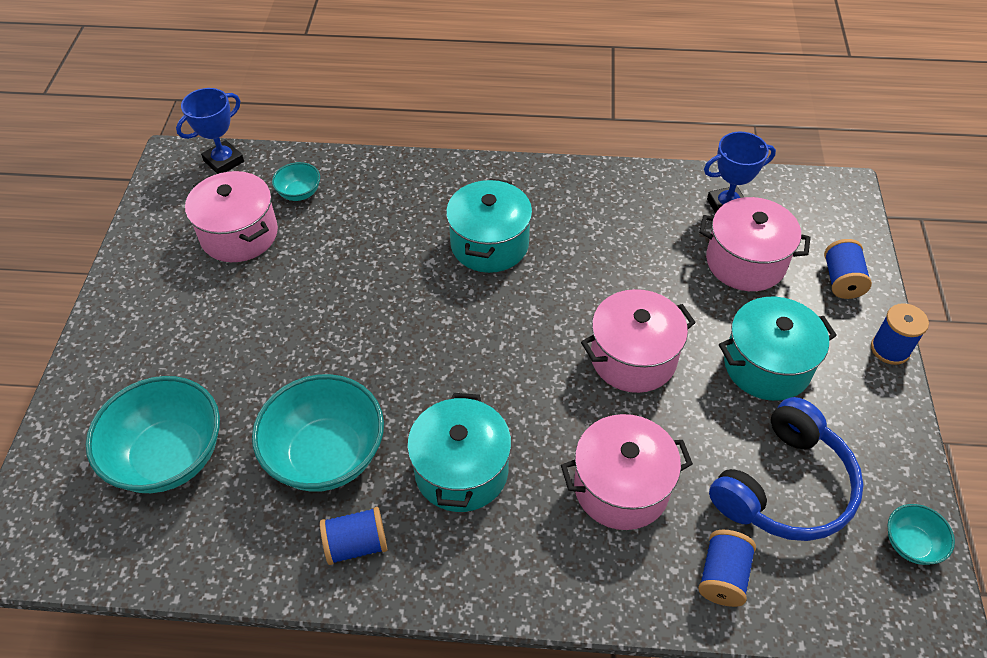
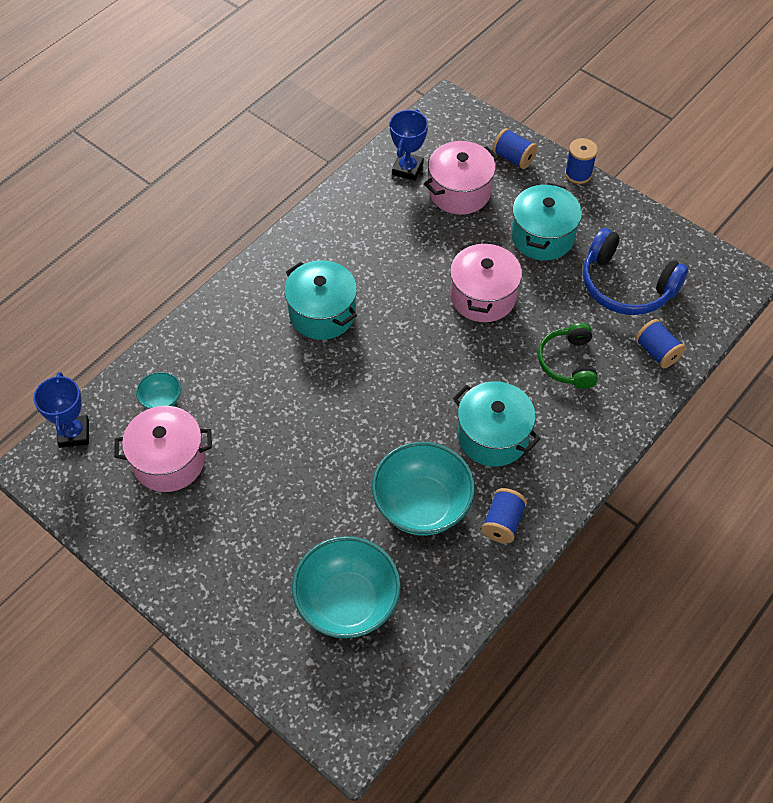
camera: 55 degrees left, 5 degrees up
pink pot [561,414,693,530] -> green headphones [538,323,598,389]
blue headphones [709,397,864,541] -> blue headphones turned 135 degrees clockwise [583,228,688,315]
turquoise bowl [888,504,955,565] -> none

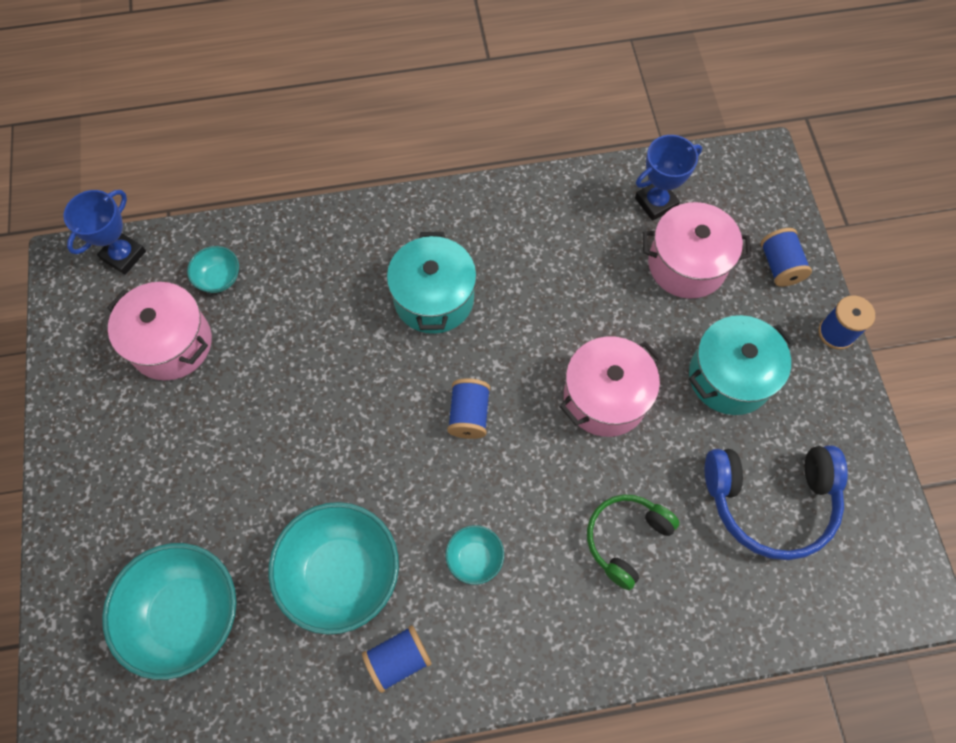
camera: 40 degrees right, 10 degrees up
turquoise pot [453,381,540,467] -> turquoise bowl [445,525,504,585]
blue headphones [583,228,688,315] -> blue headphones turned 75 degrees counterclockwise [705,445,848,560]
blue spool [635,319,686,368] -> blue spool moved to [447,378,490,439]

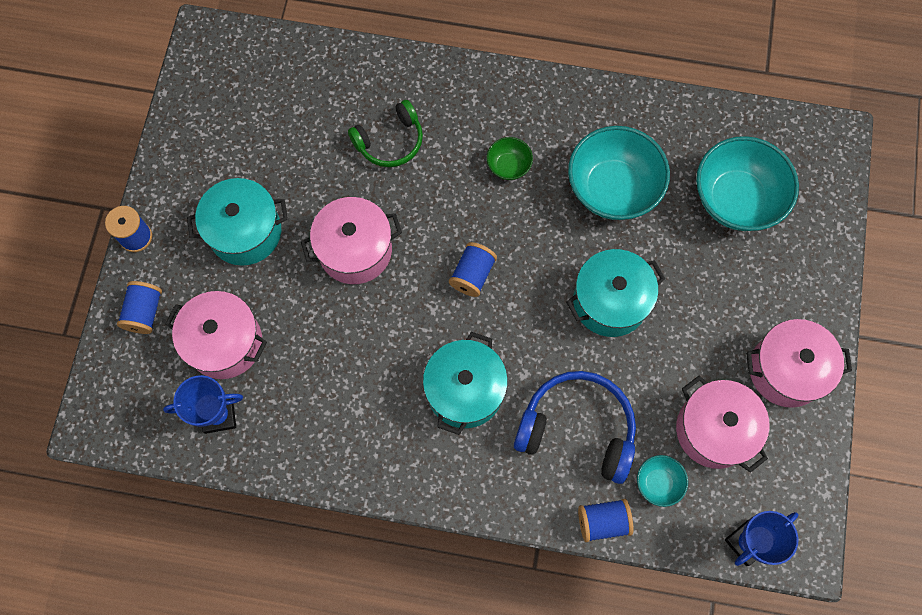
camera: 160 degrees left, 5 degrees up
blue spool [362,625,432,693] -> blue spool moved to [578,499,634,542]
turquoise bowl [445,525,504,585] -> green bowl [487,137,533,180]
blue headphones [705,445,848,560] -> blue headphones moved to [514,371,636,484]
none -> turquoise pot [566,249,665,337]
none -> pink pot [746,319,852,408]

